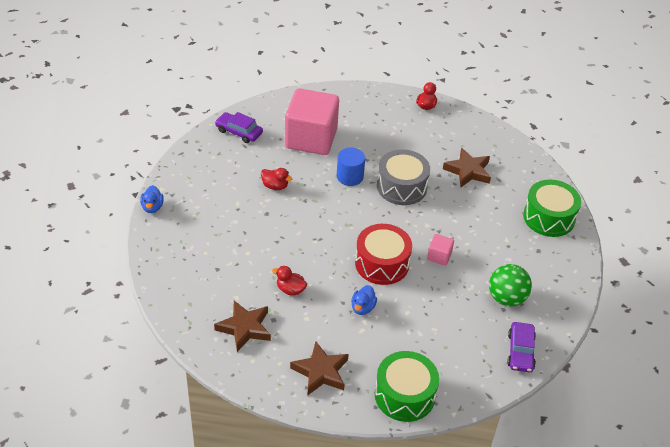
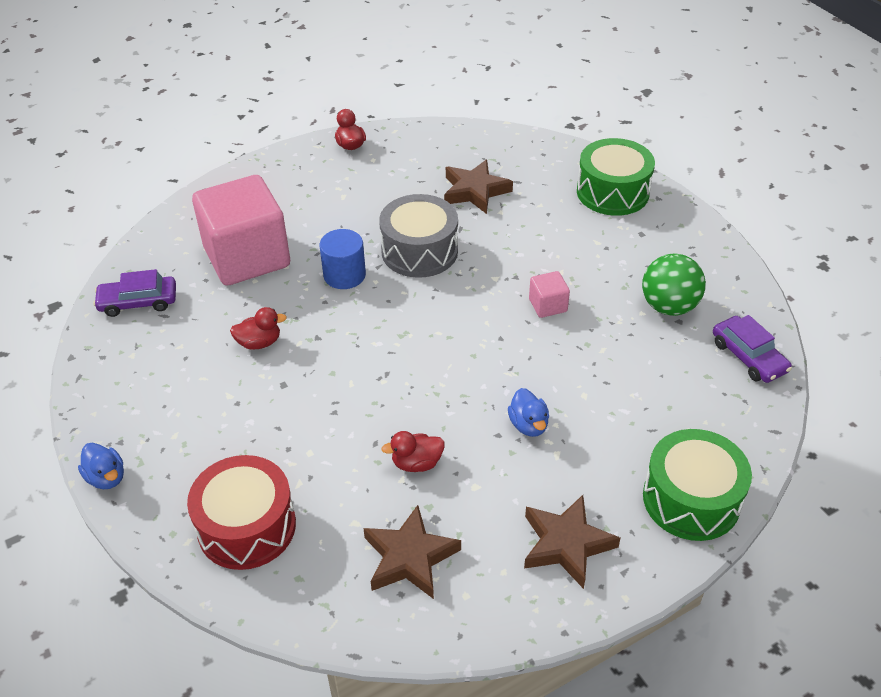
camera: 35 degrees left, 0 degrees up
red drum [355,224,412,285] -> red drum moved to [187,455,296,570]

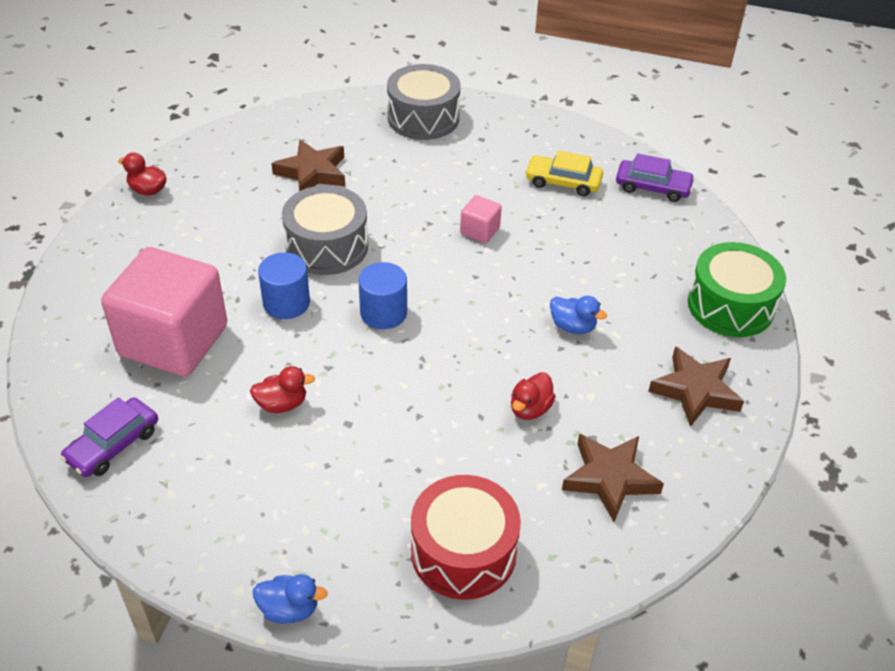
camera: 45 degrees left, 0 degrees up
red duck [230,307,287,350] -> red duck turned 45 degrees clockwise [250,366,315,413]
green drum [577,138,655,216] -> grey drum [387,64,461,140]
green ball [642,254,706,316] -> yellow car [525,151,603,196]
none -> blue cylinder [359,262,407,329]

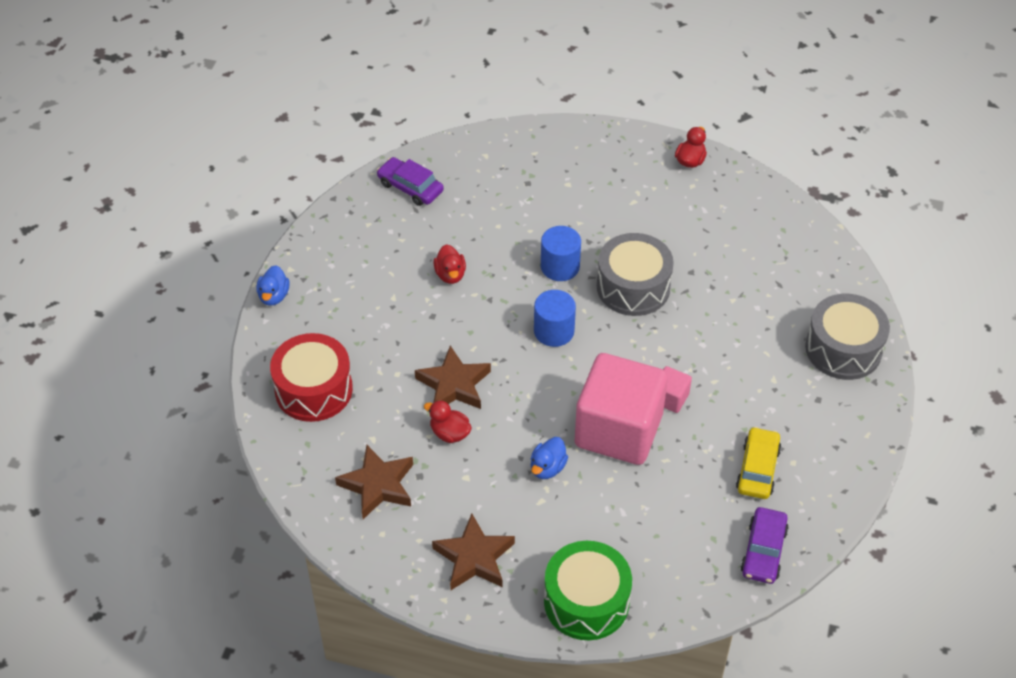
camera: 90 degrees right, 5 degrees up
pink cube [101,247,227,376] -> pink cube moved to [575,353,668,465]
brown star [271,140,345,191] -> brown star moved to [415,345,491,409]

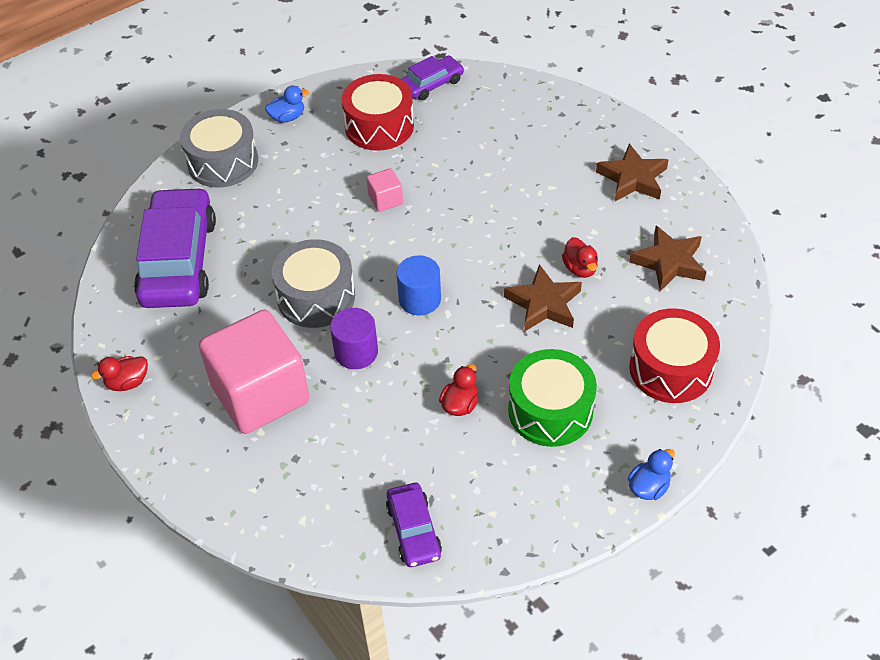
camera: 140 degrees left, 0 degrees up
blue duck [531,437,568,479] -> blue duck moved to [265,85,309,123]
blue cylinder [541,226,581,281] -> purple cylinder [330,308,378,369]
green drum [544,541,632,640] -> green drum moved to [508,349,597,447]
pink cube [575,353,668,465] -> pink cube moved to [199,310,310,434]
yellow car [736,427,781,499] -> red drum [342,74,414,151]
none -> purple car [134,187,216,308]

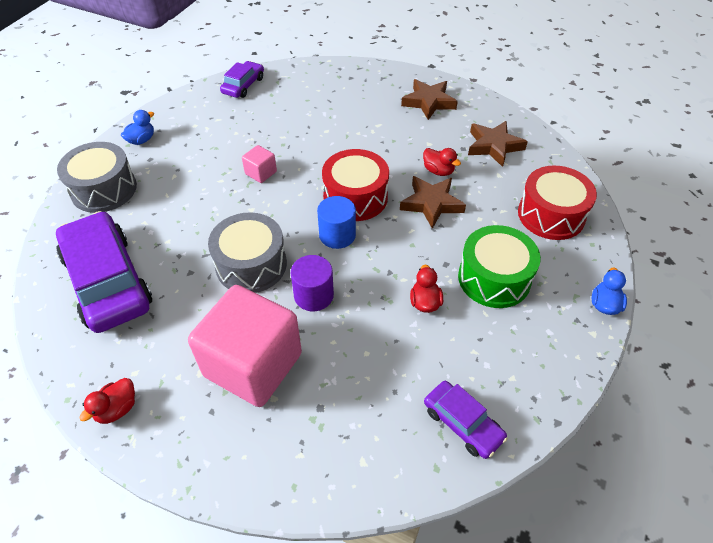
camera: 30 degrees left, 0 degrees up
red drum [342,74,414,151] -> red drum moved to [322,149,389,221]

